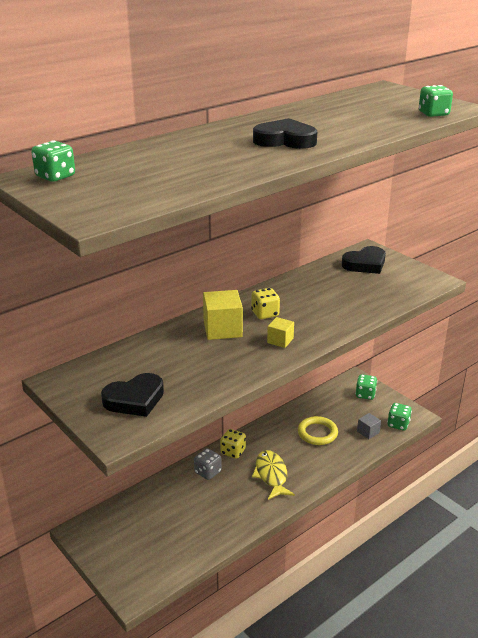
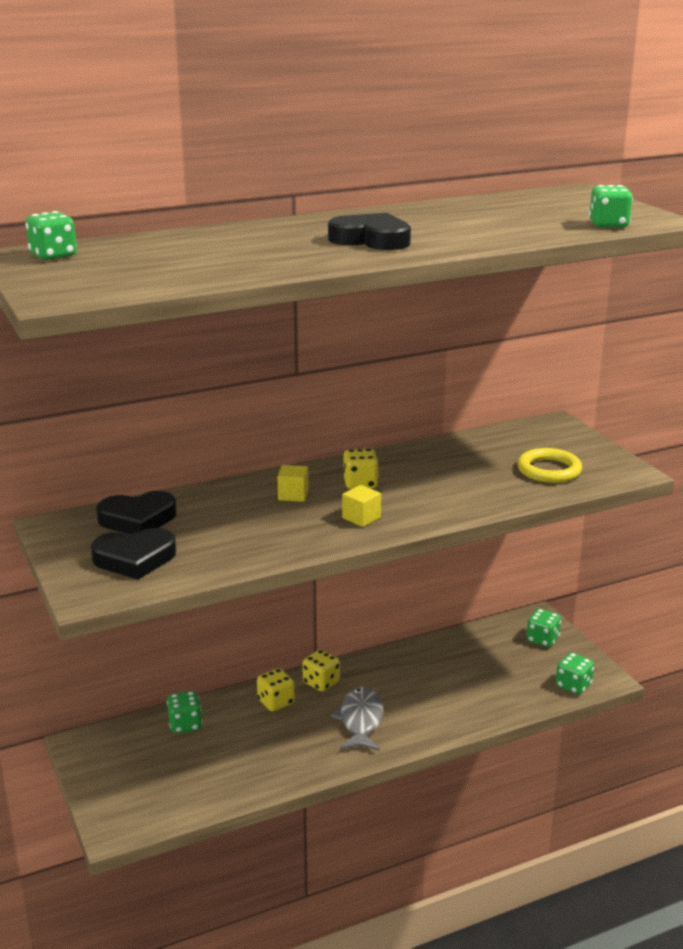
camera: 15 degrees right, 5 degrees down
grey dice [194,448,222,480] -> yellow dice [257,668,295,711]
yellow cube [203,290,243,340] -> yellow cube [278,465,308,502], size x0.56
yellow fish [252,450,295,500] -> grey fish [331,686,383,750]
yellow ring [298,416,338,445] -> yellow ring moved to [517,448,582,483]
black heart [342,246,386,274] -> black heart moved to [96,491,177,534]
grey cube [357,413,381,439] -> none
none -> green dice [167,691,202,733]

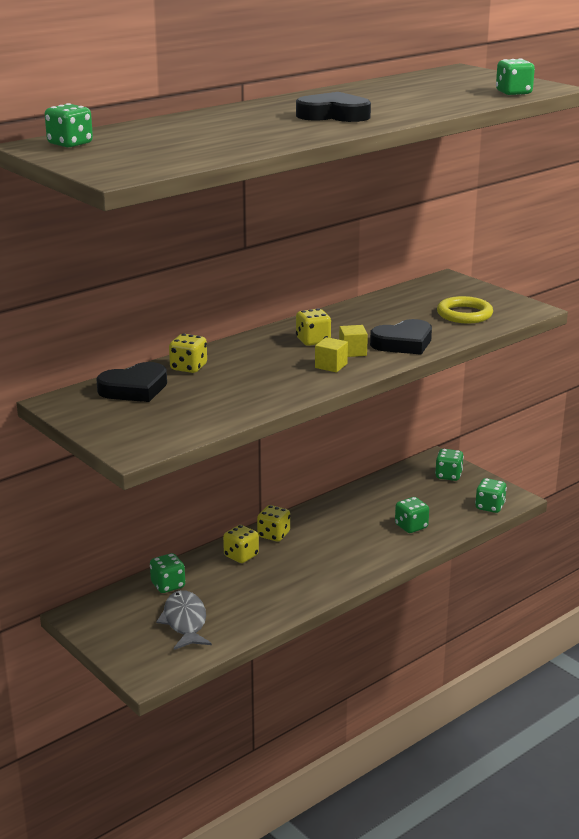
camera: 15 degrees left, 0 degrees up
black heart [91,528,176,579] -> black heart moved to [370,319,432,355]
yellow cube [278,465,308,502] -> yellow cube moved to [339,325,368,357]
grey fish [331,686,383,750] -> grey fish moved to [156,590,212,650]
none -> yellow dice [169,334,207,373]
none -> green dice [395,497,429,533]

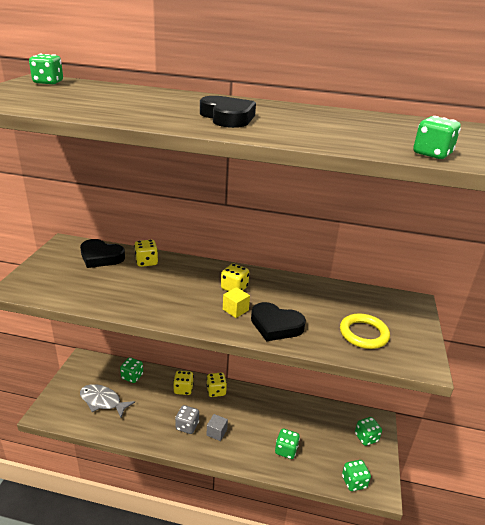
camera: 50 degrees right, 5 degrees up
grey fish [156,590,212,650] -> grey fish turned 105 degrees counterclockwise [80,384,135,418]
yellow cube [315,337,348,373] -> none
none -> grey dice [175,405,199,434]
none -> grey cube [207,414,228,441]

